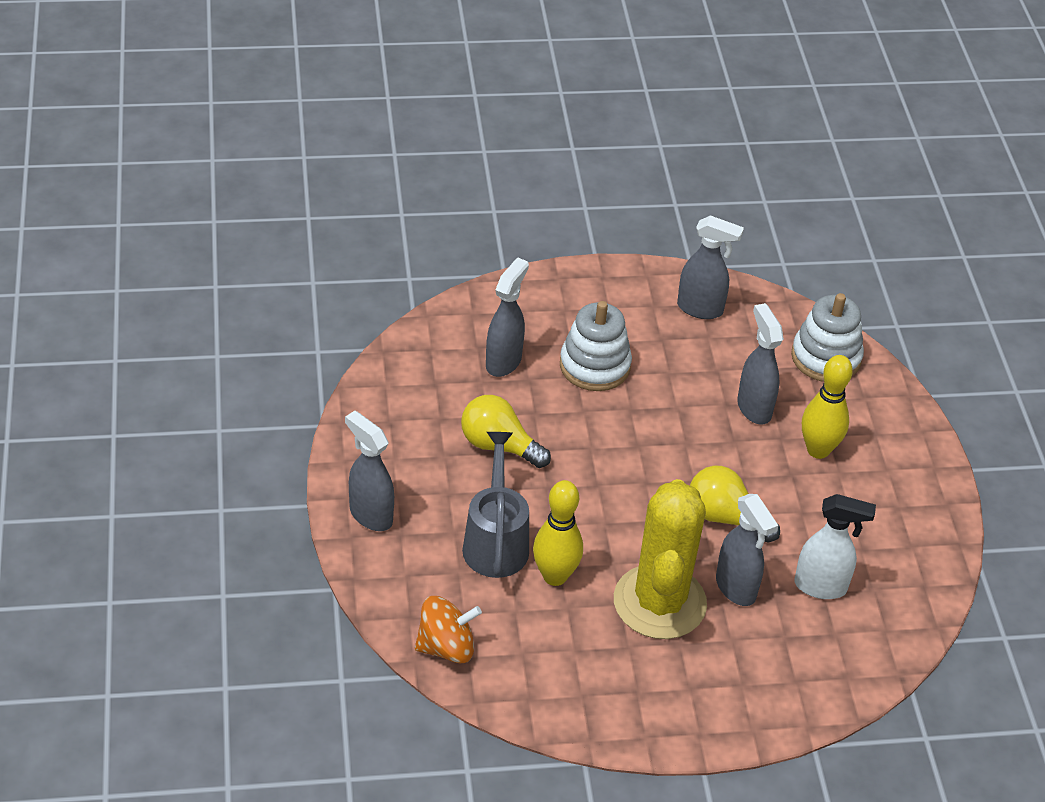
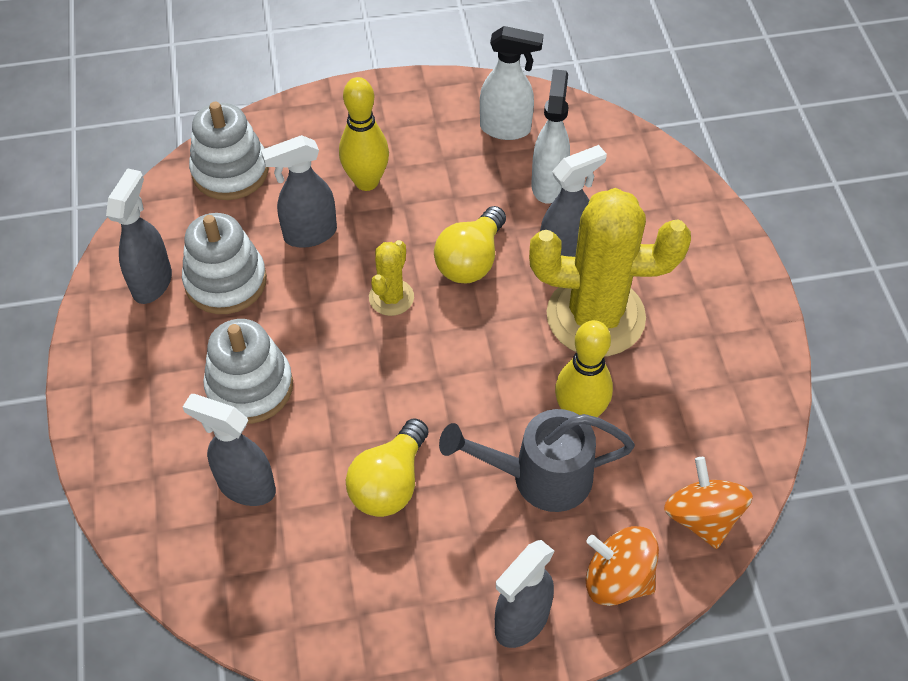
camera: 90 degrees left, 10 degrees up
none -> white stacking toy [182,213,267,314]
none -> yellow cactus [369,240,414,316]
none -> white spray bottle [480,26,543,140]
none -> orange spinning top [586,526,659,606]

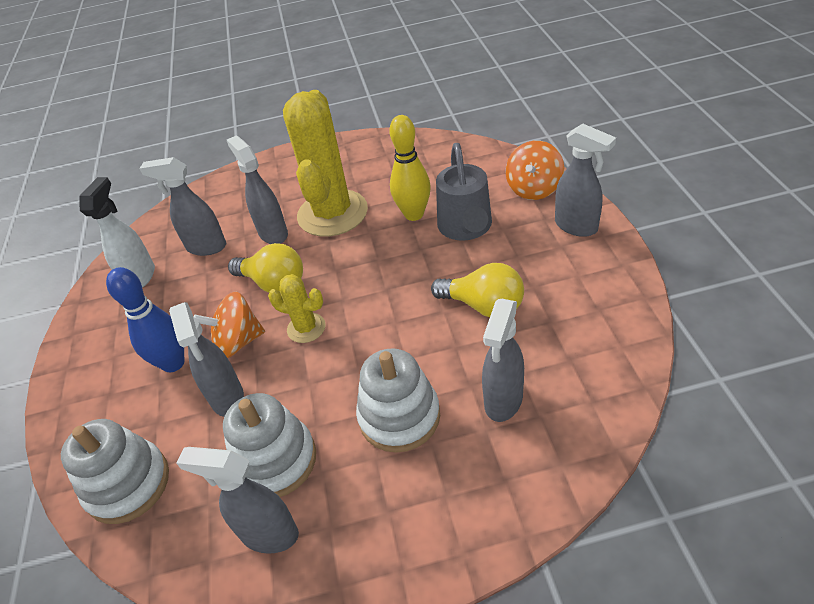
camera: 85 degrees left, 10 degrees down
yellow bowling pin [339,77,389,191] -> blue bowling pin [106,267,185,372]
white spray bottle [531,69,570,203] -> grey spray bottle [139,157,226,256]
orange spinning top [664,457,753,549] -> orange spinning top moved to [193,292,265,358]

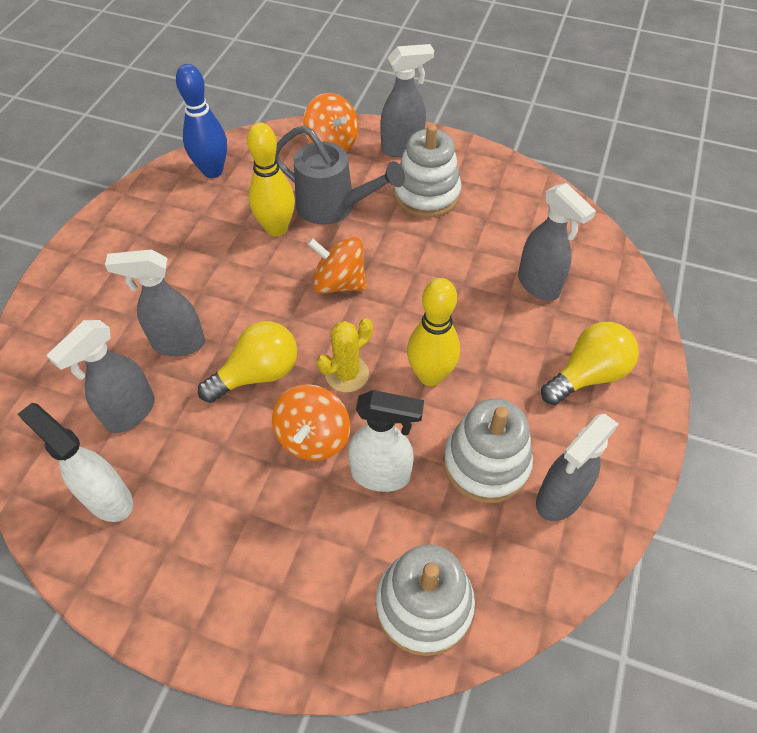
camera: 65 degrees left, 10 degrees up
blue bowling pin [106,267,185,372] -> blue bowling pin moved to [176,64,227,178]
grey spray bottle [169,302,244,417] -> white spray bottle [348,390,424,492]
yellow cactus [283,90,368,237] -> none
white stacking toy [356,348,440,453] -> white stacking toy moved to [394,124,461,218]
yellow light bulb [431,263,524,317] -> yellow light bulb moved to [541,322,639,405]
none -> orange spinning top [307,237,367,294]
none -> yellow bowling pin [407,278,460,386]

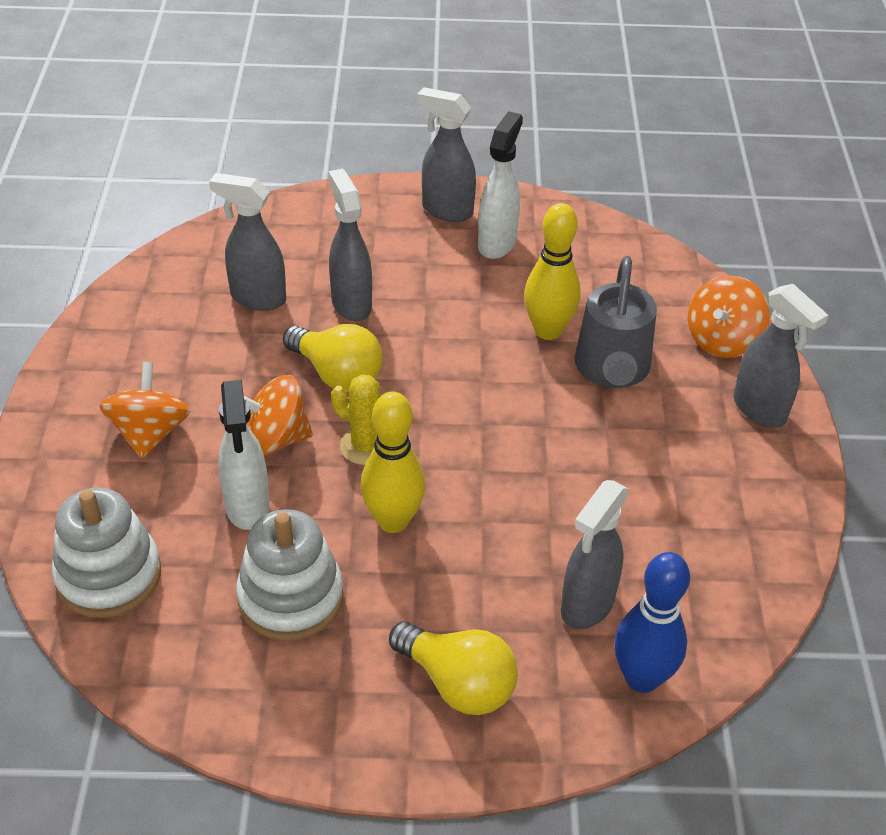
camera: 70 degrees right, 10 degrees down
white spray bottle [18,403,133,522] -> white spray bottle moved to [478,111,523,259]
blue bowling pin [176,64,227,178] -> blue bowling pin moved to [614,552,690,693]
orange spinning top [307,237,367,294] -> orange spinning top moved to [99,362,191,459]
white stacking toy [394,124,461,218] -> none
grey spray bottle [536,414,619,521] -> grey spray bottle moved to [417,87,476,222]

